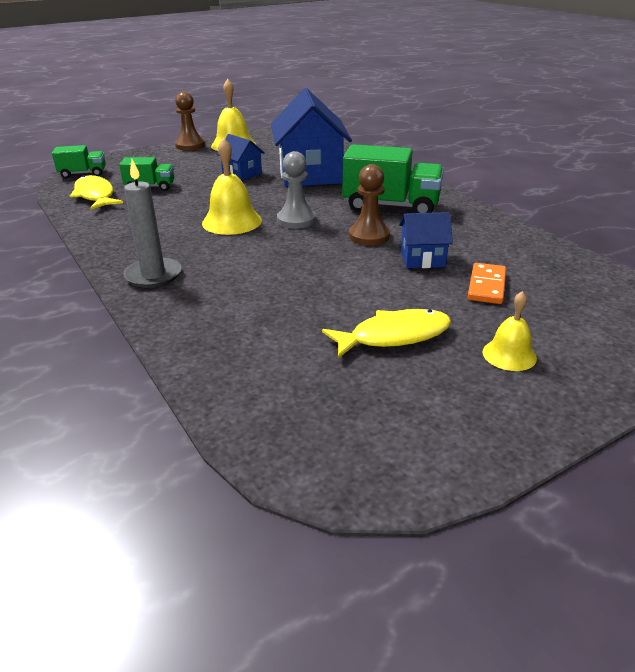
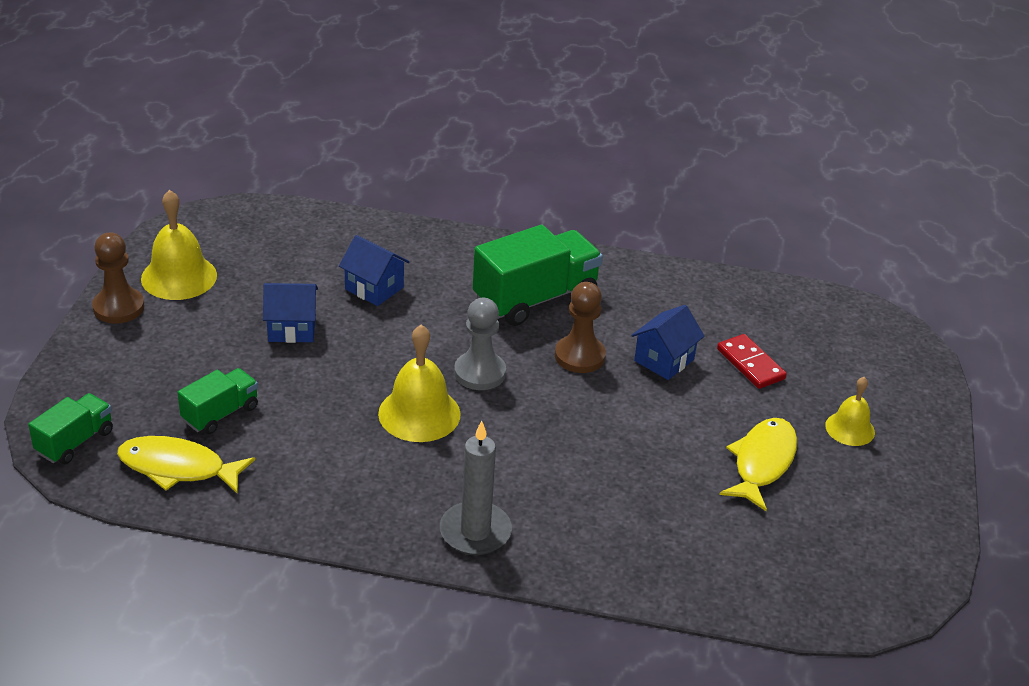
camera: 50 degrees left, 5 degrees up
blue house [271,88,352,187] -> blue house [339,235,410,306], size x0.49
orange domino [468,263,506,304] -> red domino [717,334,787,389]

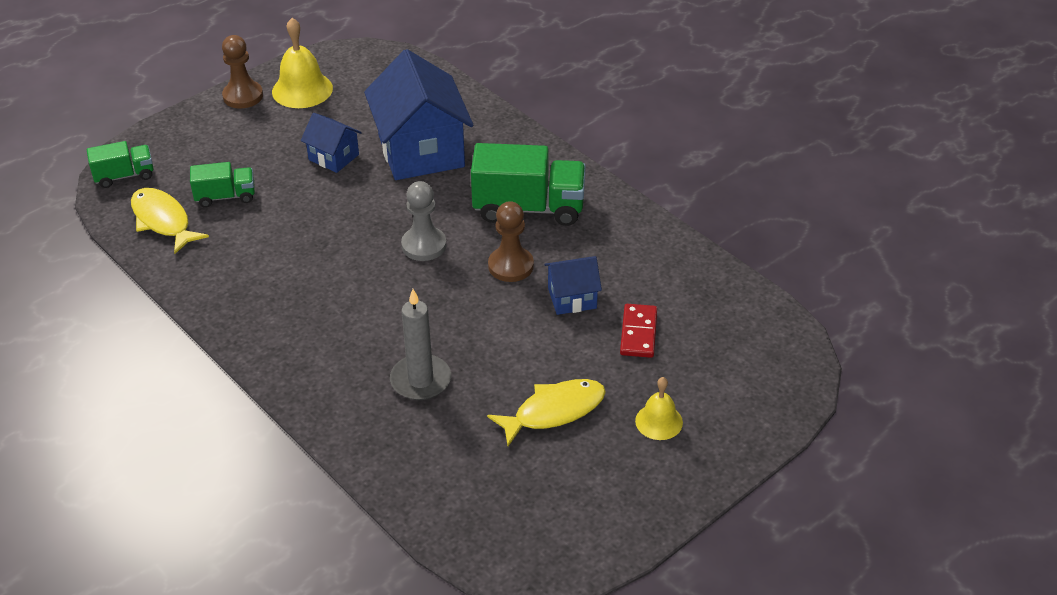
camera: 40 degrees right, 5 degrees up
blue house [339,235,410,306] -> blue house [364,49,473,180], size x2.04
yellow bell [378,324,461,442] -> none
grey candle [440,421,512,555] -> grey candle moved to [390,289,451,400]

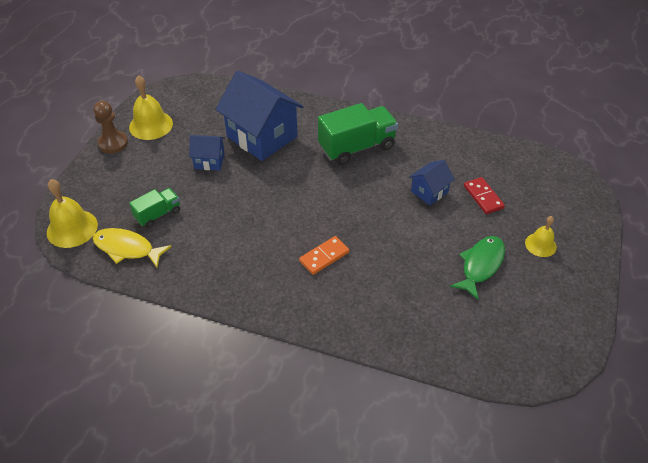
camera: 30 degrees left, 5 degrees up
green truck [87,141,153,188] -> yellow bell [47,179,98,248]
grey candle [390,289,451,400] -> none
grey pawn [401,181,447,261] -> none
yellow fish [487,379,606,446] -> green fish [450,236,505,300]
brown pawn [488,201,534,282] -> none
none -> orange domino [299,236,349,275]

